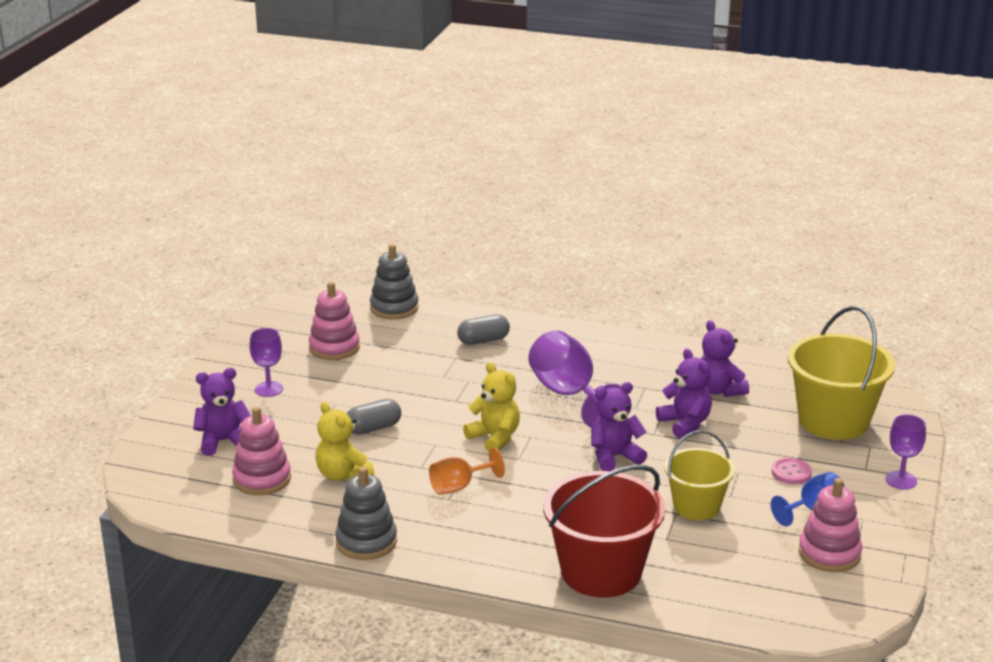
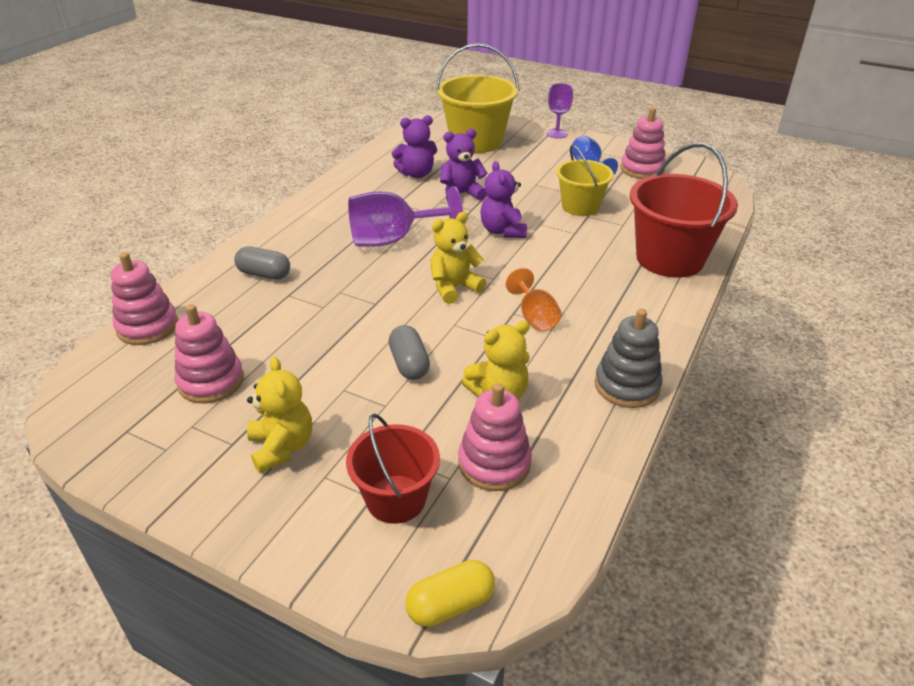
camera: 80 degrees left, 10 degrees up
purple teddy bear [193,368,251,456] -> red bucket [346,414,440,524]
purple goblet [249,328,283,397] -> yellow teddy bear [247,356,312,473]
grey stacking toy [370,244,419,319] -> pink stacking toy [111,252,178,345]
grey capsule [457,315,510,345] -> grey capsule turned 60 degrees counterclockwise [234,246,290,280]
pink button [772,458,812,484] -> none
none -> yellow capsule [405,560,495,627]

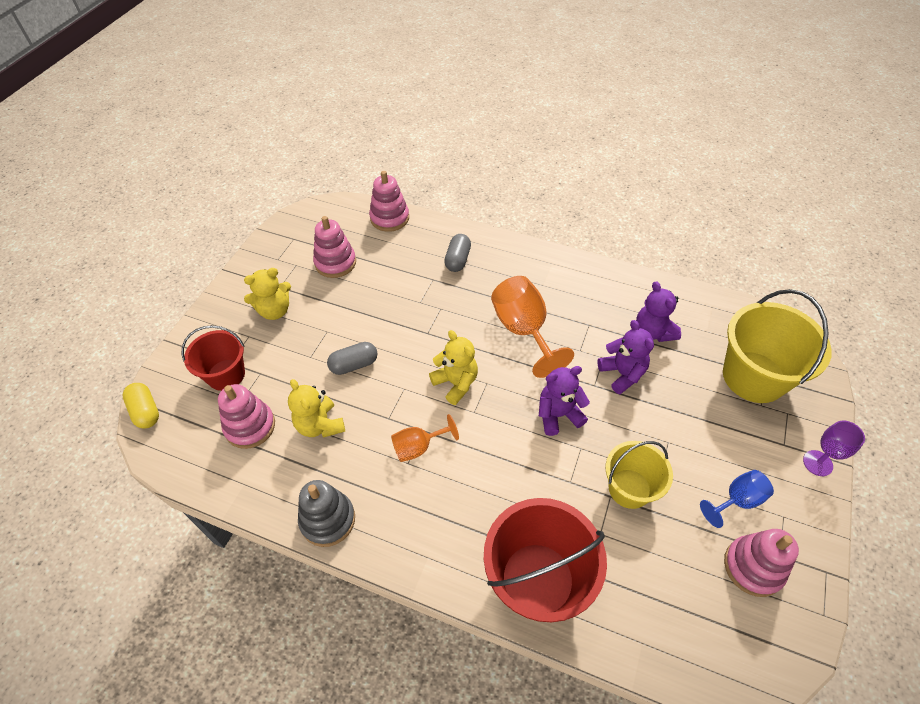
camera: 85 degrees right, 15 degrees up
purple goblet [348,186,463,247] -> orange goblet [491,276,574,378]

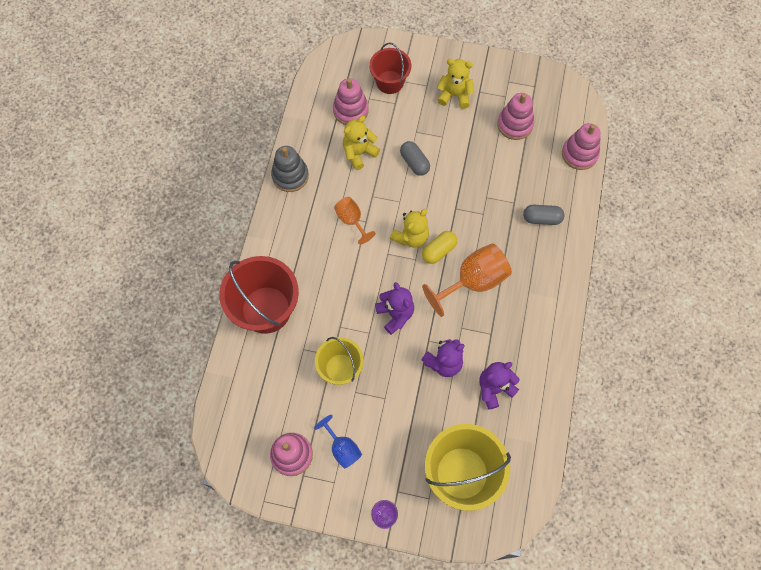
camera: 80 degrees right, 15 degrees up
yellow capsule [123,383,159,428] -> yellow capsule moved to [422,231,457,264]
yellow teddy bear [244,268,291,320] -> yellow teddy bear turned 135 degrees clockwise [437,59,474,109]

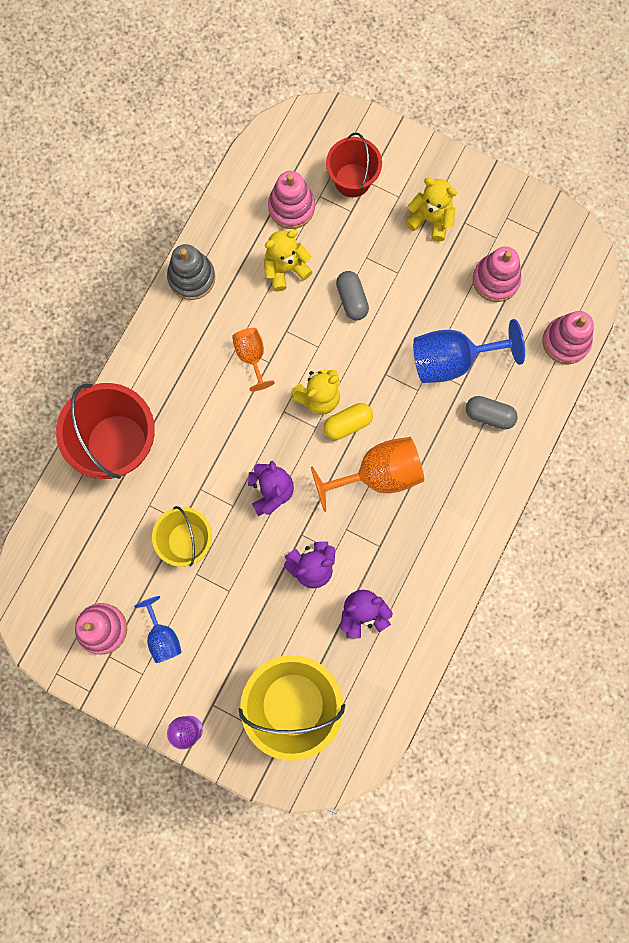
camera: 15 degrees right, 10 degrees up
none -> blue goblet [413,319,525,383]

